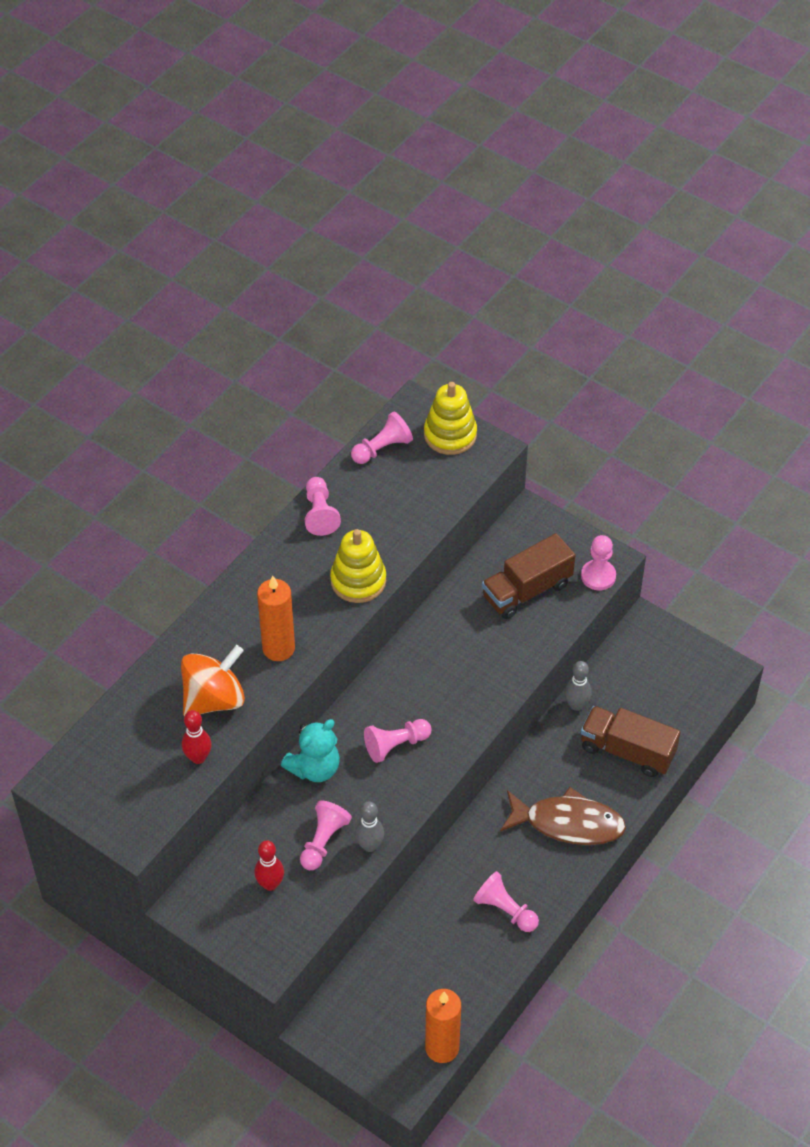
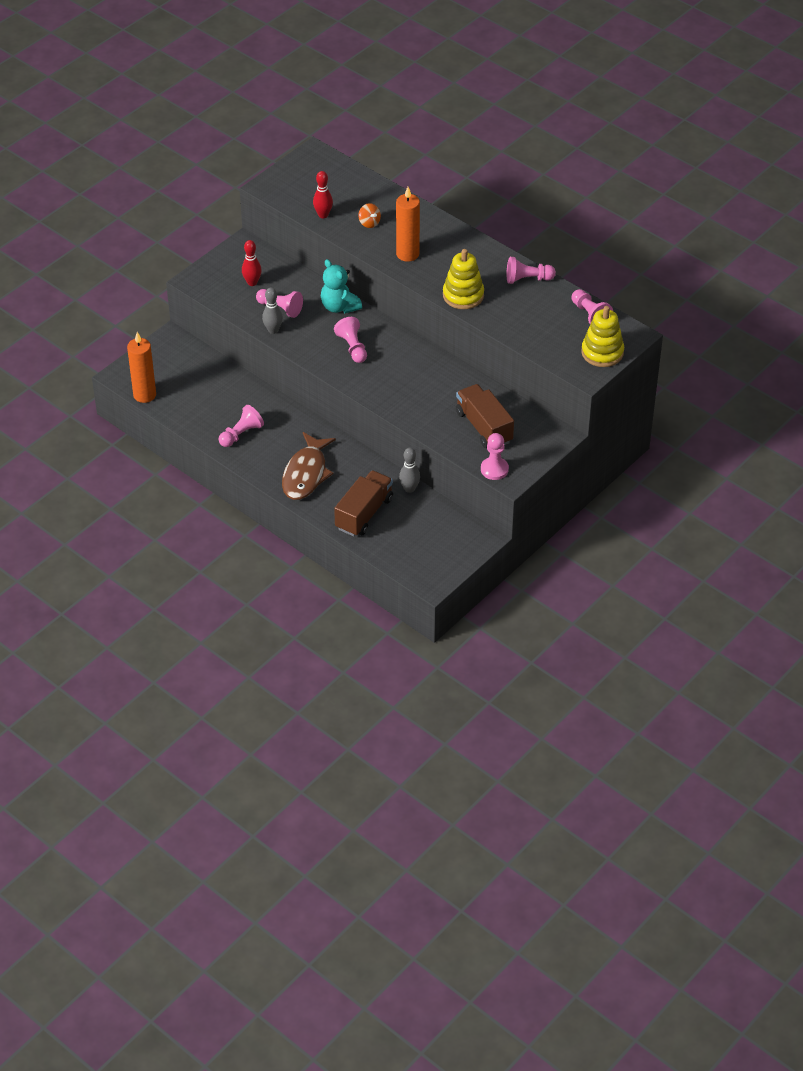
camera: 95 degrees right, 5 degrees down
orange spinning top [181,645,245,717] -> orange spinning top [358,203,381,228], size x0.47

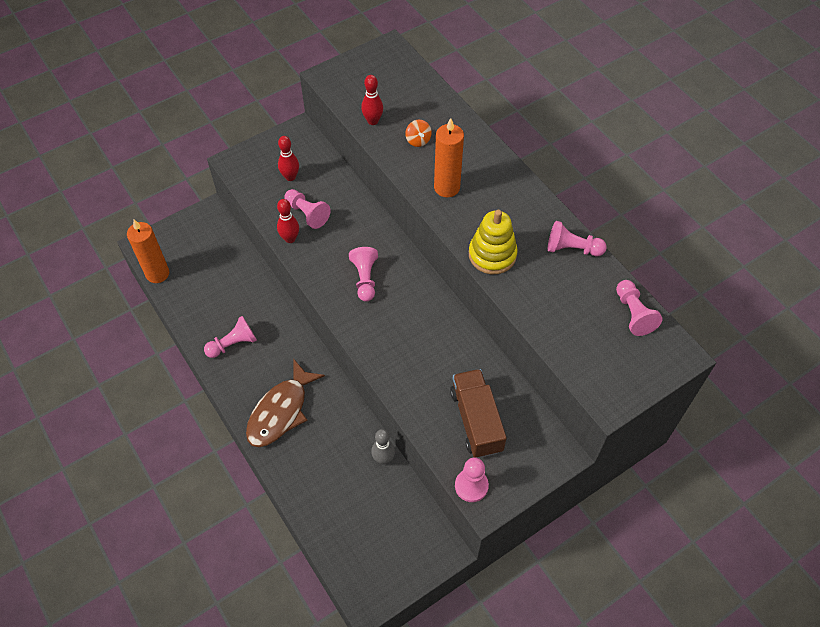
camera: 15 degrees right, 10 degrees up
grey bowling pin [262,288,283,334] -> red bowling pin [277,199,299,243]
turquoise teddy bear [321,259,362,313] -> none
brown truck [334,470,393,536] -> none
yellow stacking toy [581,306,624,367] -> none

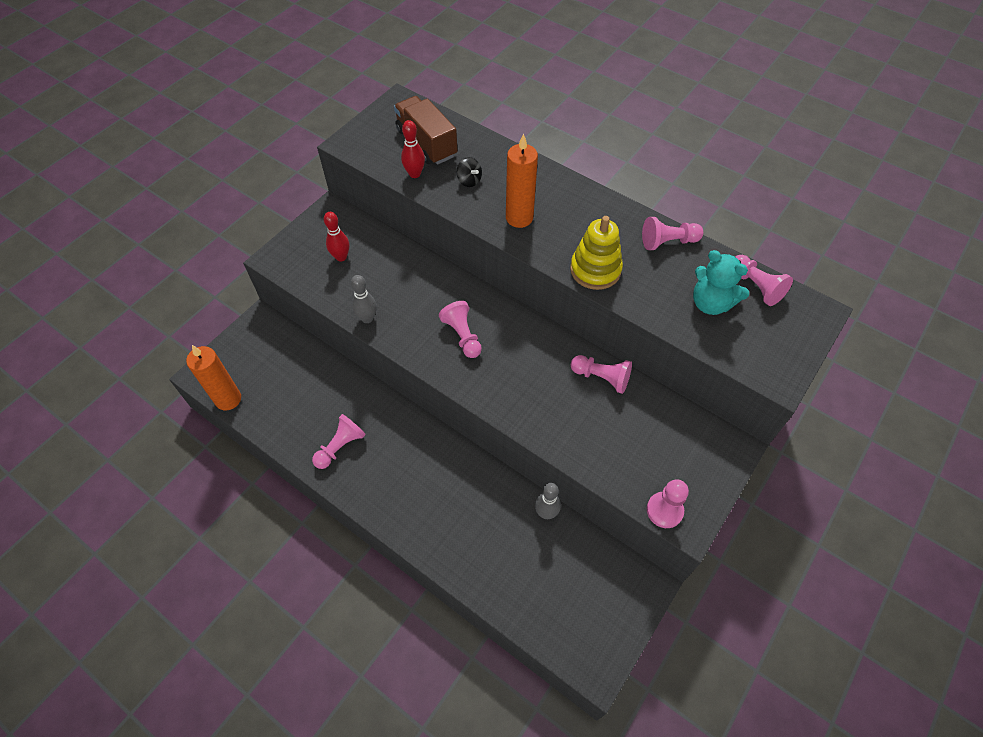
camera: 20 degrees left, 0 degrees up
brown fish [246,360,325,447] -> none
red bowling pin [277,199,299,243] -> grey bowling pin [351,275,377,323]
pink pawn [284,189,331,229] -> pink pawn moved to [571,355,632,394]
orange spinning top [405,120,432,147] -> black spinning top [456,157,482,187]
brown truck [450,369,507,458] -> brown truck moved to [394,96,458,165]
none -> turquoise teddy bear [693,250,749,315]

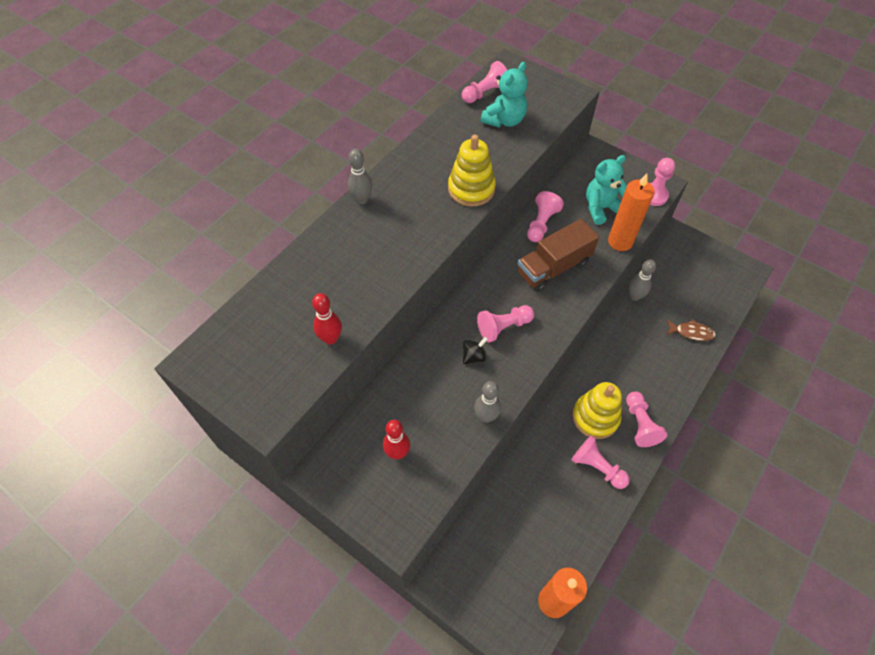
camera: 90 degrees left, 0 degrees up
brown truck [394,96,458,165] -> brown truck moved to [517,219,599,292]
black spinning top [456,157,482,187] -> black spinning top moved to [463,337,488,364]
orange candle [506,133,538,228] -> orange candle moved to [608,173,655,251]
pink pawn [642,217,703,250] -> pink pawn moved to [626,392,667,447]
none -> grey bowling pin [348,149,372,204]
none -> yellow stacking toy [572,382,622,439]
none -> turquoise teddy bear [586,155,627,225]
none -> brown fish [667,319,716,341]

